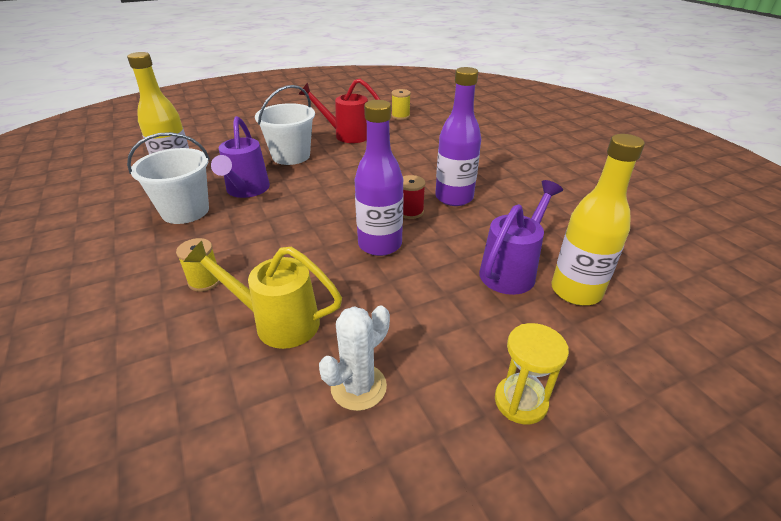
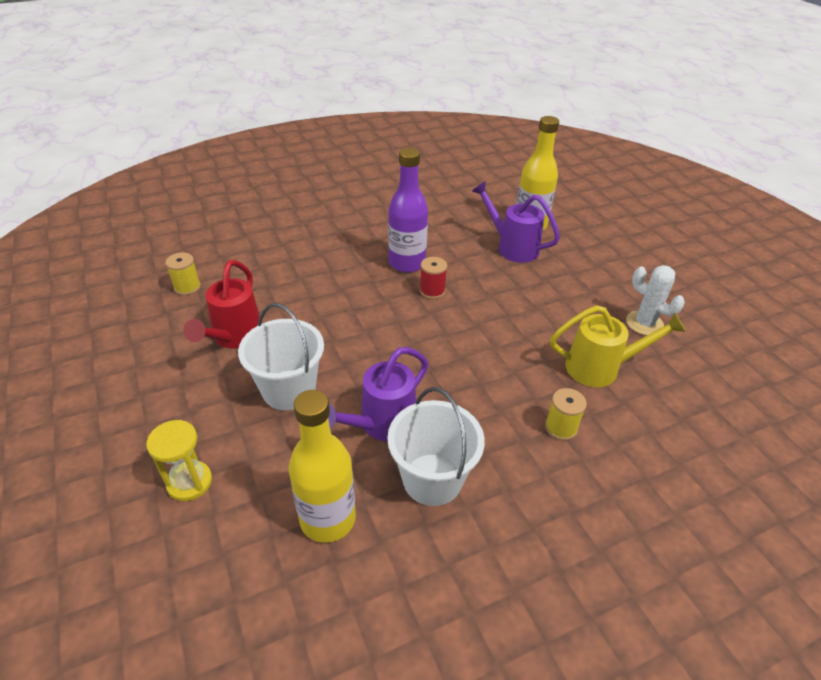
camera: 90 degrees left, 5 degrees up
yellow watering can [184,241,342,349] -> yellow watering can turned 105 degrees counterclockwise [550,305,686,387]
purple watering can [211,116,270,198] -> purple watering can turned 135 degrees clockwise [328,347,428,441]
purple bottle [354,100,404,256] -> none
yellow hourglass [495,323,569,424] -> yellow hourglass moved to [146,420,212,501]

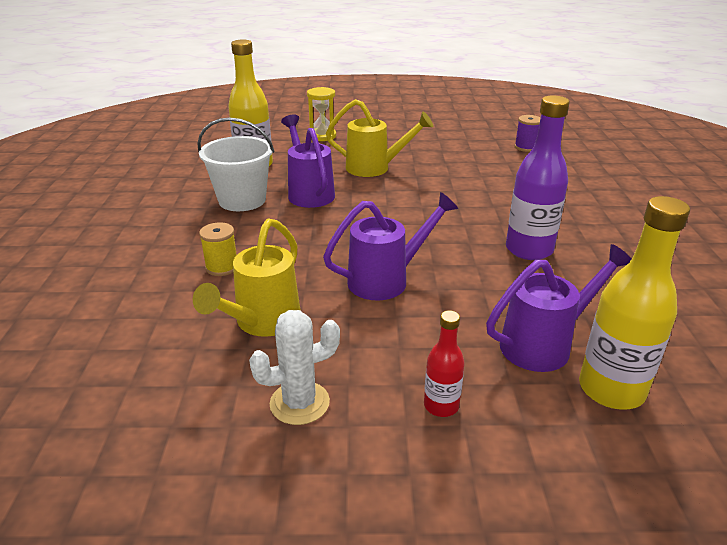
camera: 115 degrees right, 10 degrees down
yellow spool [166,253,201,295] -> purple spool [514,115,541,152]
red watering can [184,260,262,349] -> none
white bucket [238,303,324,410] -> yellow watering can [326,99,433,177]
red spool [420,257,447,299] -> none
none -> purple watering can [323,192,458,301]
none -> red bottle [424,310,465,417]

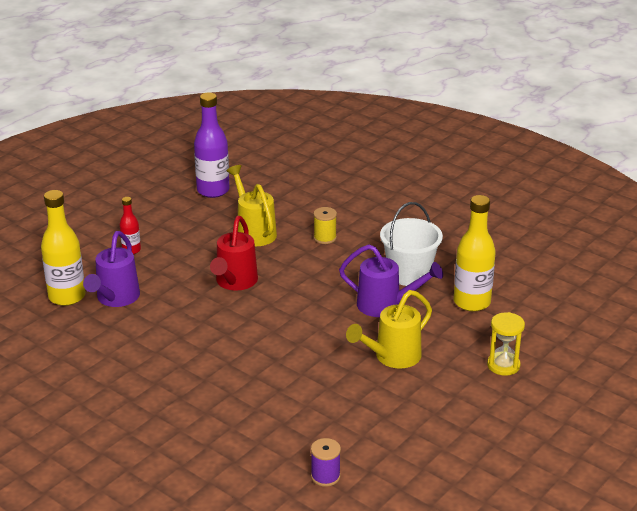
camera: 130 degrees right, 0 degrees up
white cactus [249,310,340,425] -> none
purple watering can [323,192,458,301] -> red watering can [210,216,258,291]
purple bottle [506,95,570,260] -> purple bottle moved to [194,92,230,198]

